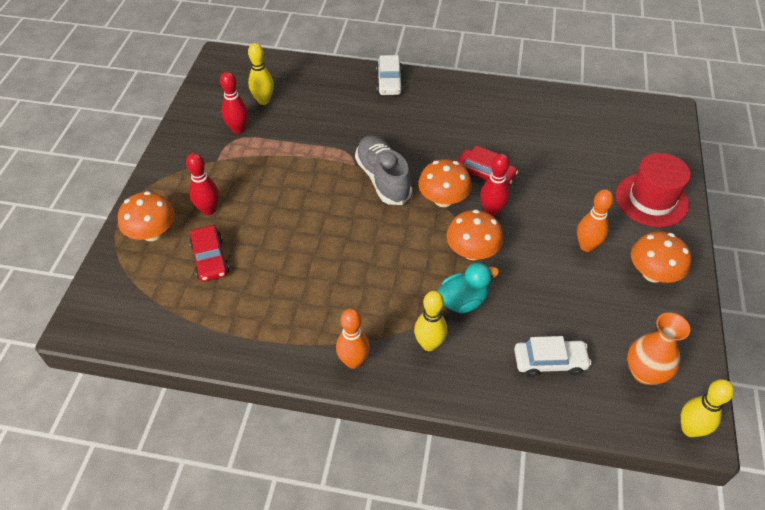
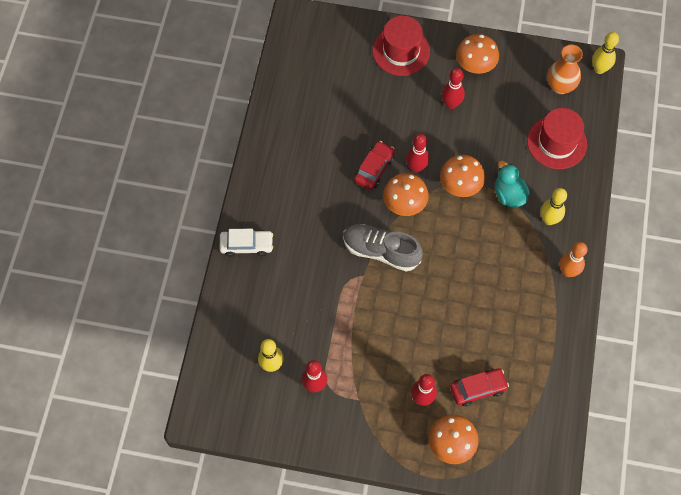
camera: 90 degrees left, 15 degrees up
grey shoe [355,135,412,205] -> grey shoe turned 45 degrees clockwise [343,224,423,271]
white car [514,336,592,377] -> red hat [527,108,587,169]
orange bowling pin [577,189,614,252] -> red bowling pin [441,68,465,109]

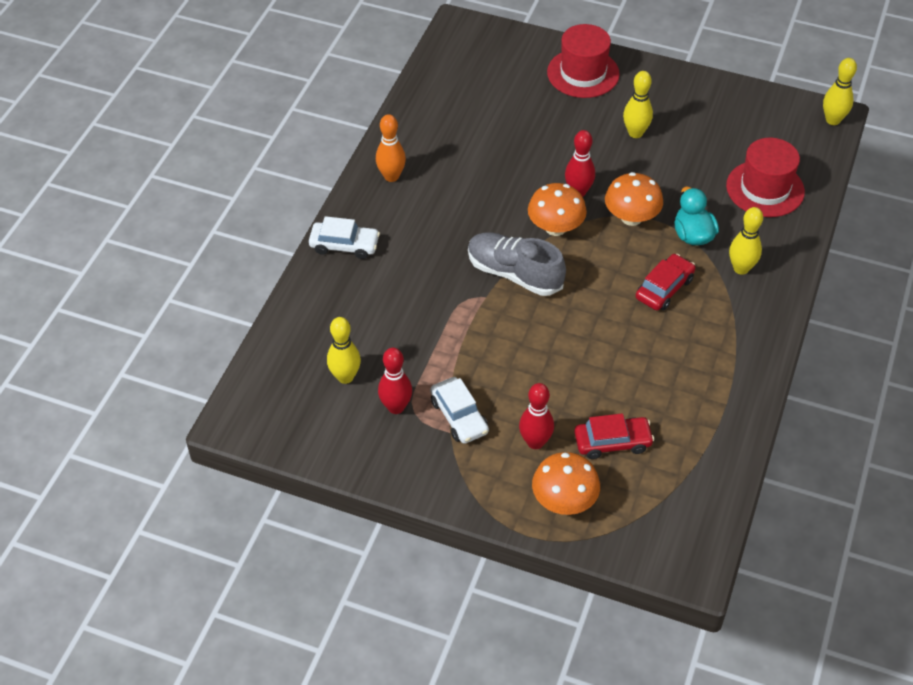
camera: 10 degrees right, 15 degrees down
red car [354,141,395,190] -> red car moved to [636,254,695,310]
red bowling pin [441,68,465,109] -> yellow bowling pin [623,71,653,138]
orange mushroom [456,34,499,74] -> none
orange vase [547,45,583,94] -> none
orange bowling pin [559,242,588,277] -> orange bowling pin moved to [376,114,406,182]
none -> white car [430,377,489,444]

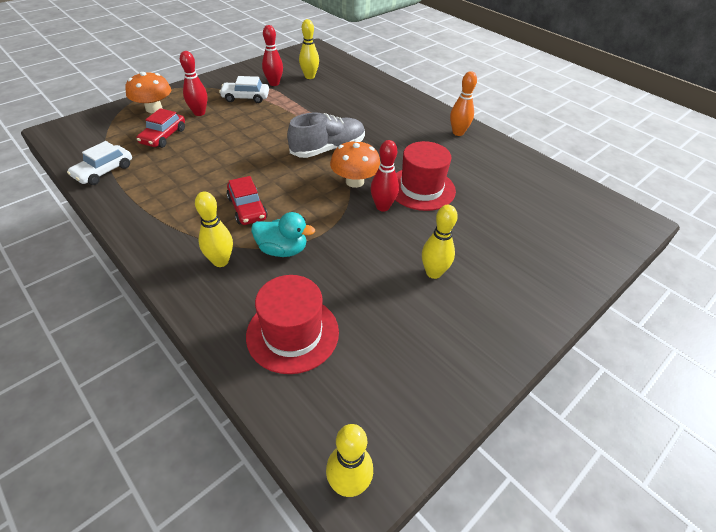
camera: 115 degrees right, 5 degrees down
white car [309,216,380,259] -> white car moved to [67,141,132,185]
red hat [547,24,620,98] -> red hat moved to [395,141,456,211]
orange mushroom [605,172,663,226] -> none

